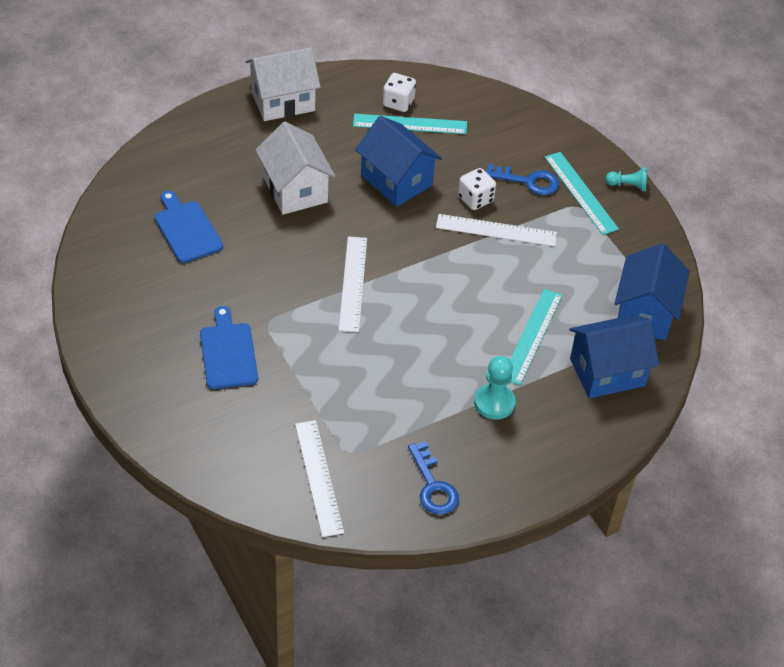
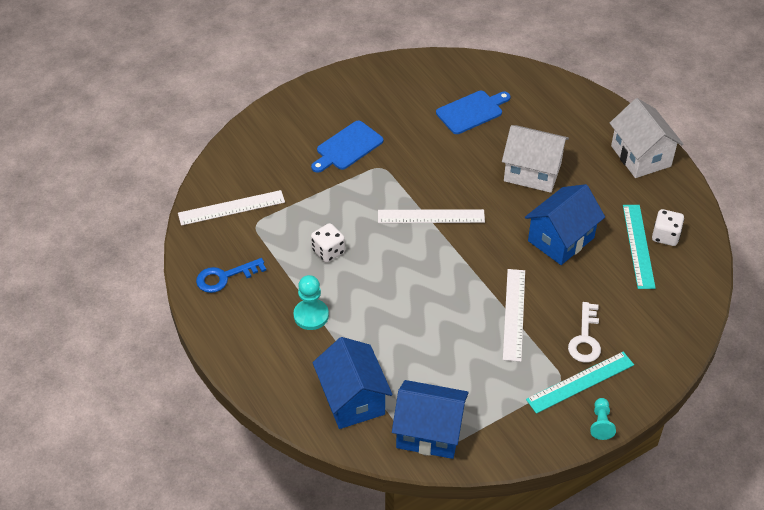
camera: 90 degrees right, 0 degrees up
blue cutting board [200,306,258,389] -> blue cutting board turned 150 degrees clockwise [311,121,383,173]
white house [255,122,336,215] -> white house turned 45 degrees clockwise [502,125,569,193]
white dice [458,168,496,210] -> white dice moved to [311,223,345,263]
blue key [485,164,559,195] -> white key [568,302,601,363]
turquoise ruler [510,289,563,385] -> none

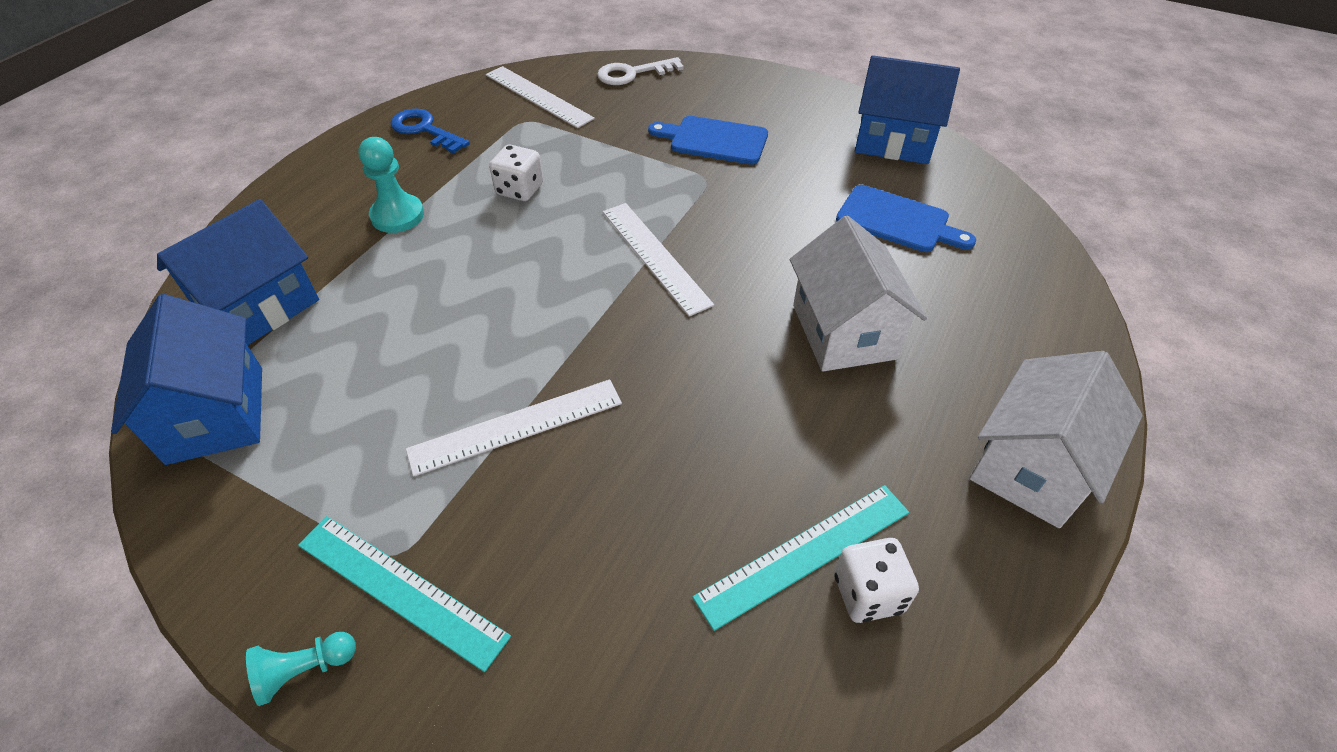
camera: 60 degrees right, 0 degrees up
blue house [525,184,605,265] -> blue house moved to [855,55,960,164]
white key [568,302,601,363] -> white key moved to [597,57,684,85]

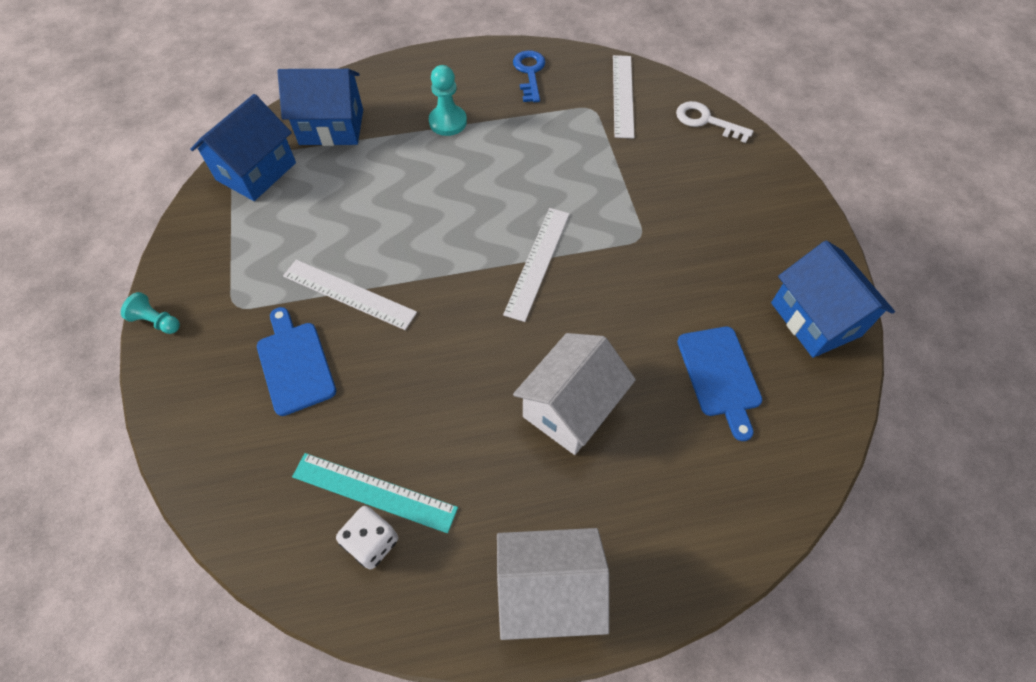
camera: 50 degrees right, 10 degrees up
turquoise ruler [298,516,511,672] -> none
white dice [489,145,543,201] -> none
blue cutting board [648,116,768,165] -> blue cutting board moved to [257,307,336,416]

